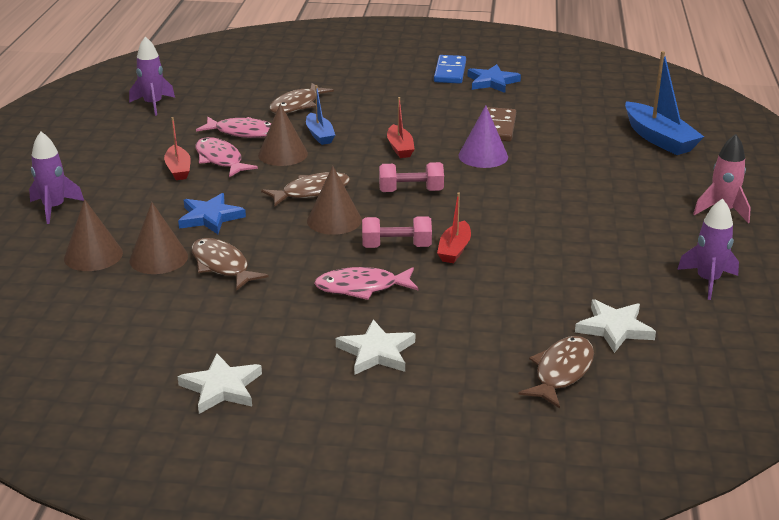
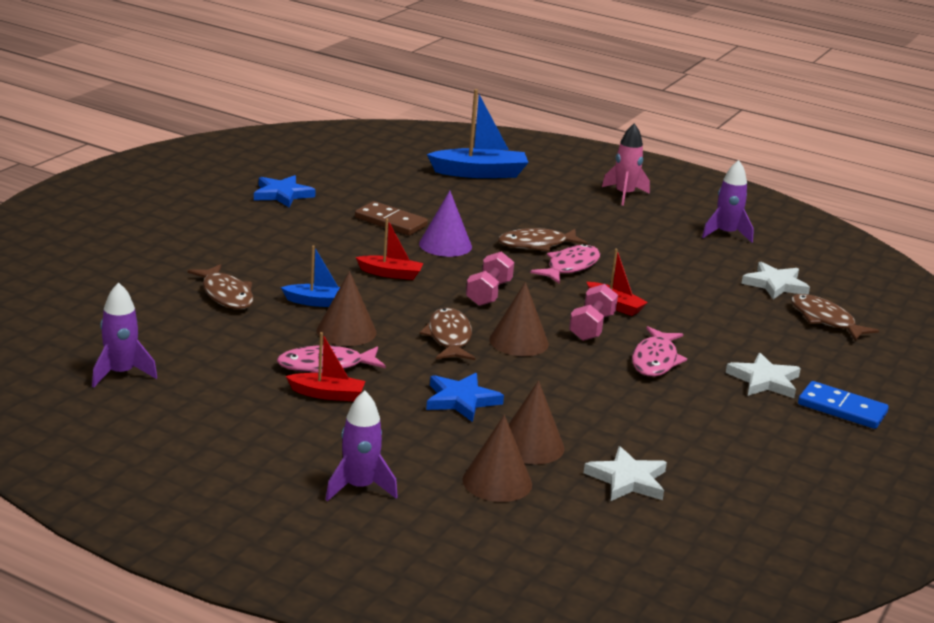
camera: 70 degrees left, 5 degrees down
white star [178,354,262,414] -> white star moved to [584,446,667,501]
brown fish [191,238,269,290] -> brown fish moved to [498,228,588,252]
pink fish [196,117,271,138] -> pink fish moved to [530,244,600,284]
blue domino [434,55,466,84] -> blue domino moved to [798,381,889,429]

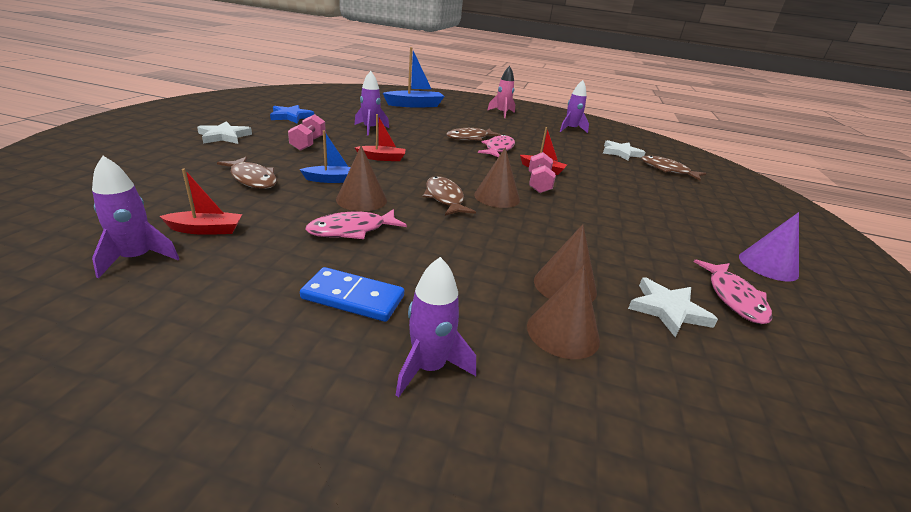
camera: 15 degrees left, 5 degrees up
red boat [286,332,365,402] -> red boat moved to [159,169,242,235]
brown domino [355,201,428,236] -> purple rocket [354,71,389,136]
purple cone [419,191,472,257] -> purple cone moved to [739,212,799,281]
blue star [426,373,504,422] -> none
pink dumbbell [466,252,514,306] -> pink dumbbell moved to [288,114,326,151]
pink fish [632,326,687,377] -> pink fish moved to [694,259,772,324]
white star [726,353,801,398] -> white star moved to [197,121,252,144]
blue domino [798,381,889,429] -> blue domino moved to [300,267,404,322]

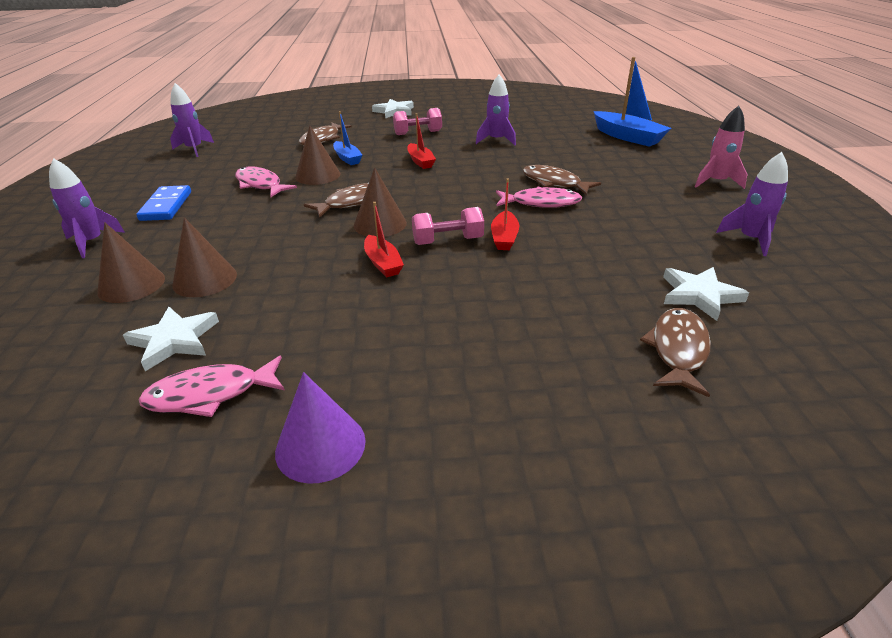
camera: 75 degrees right, 5 degrees up
red boat [159,169,242,235] -> red boat moved to [364,202,404,277]
blue star [270,105,314,123] -> none

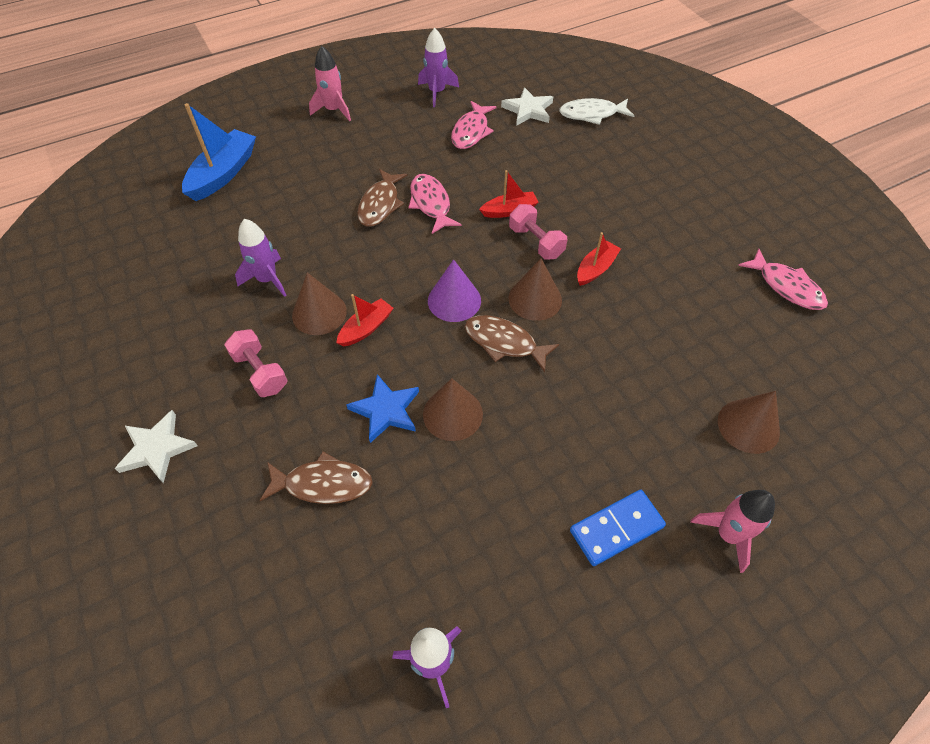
camera: 115 degrees left, 20 degrees up
purple rocket [49,158,125,258] -> pink rocket [690,490,775,573]
white star [123,307,219,371] -> none
brown cone [172,217,237,297] -> brown cone moved to [292,272,347,335]
pink fish [235,166,297,197] -> pink fish moved to [451,101,496,149]
purple cone [275,372,366,484] -> purple cone moved to [428,259,481,322]
blue boat [333,111,362,165] -> blue star [346,374,419,443]
brown fish [640,308,711,397] -> white fish [559,98,634,125]

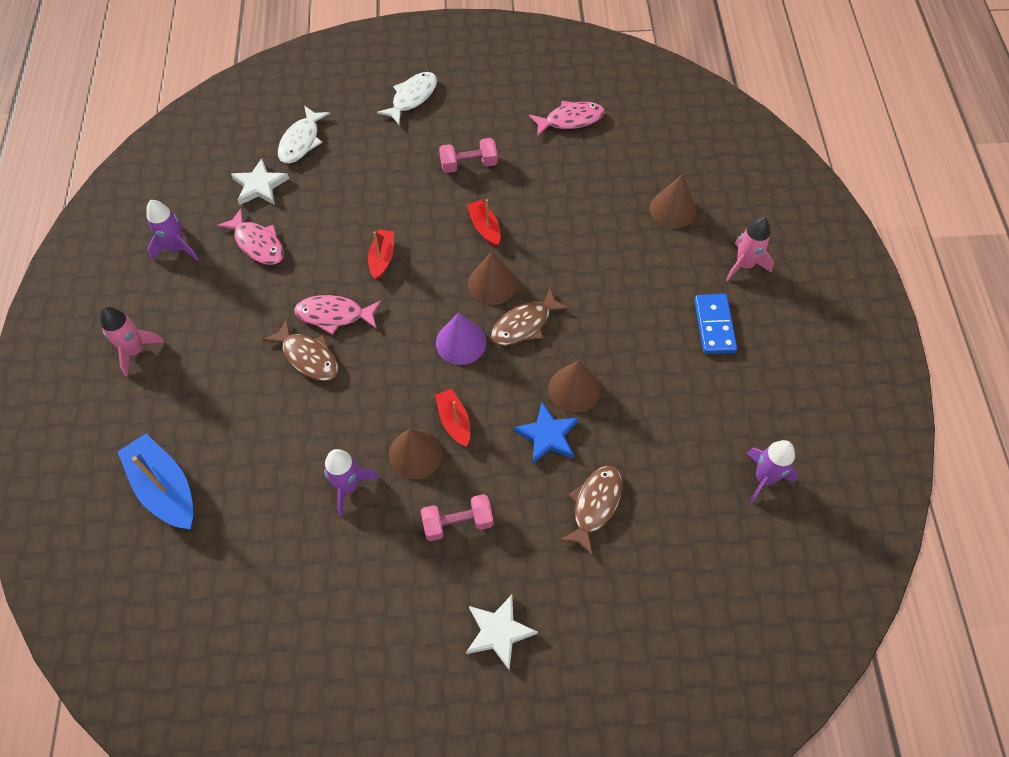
camera: 65 degrees left, 5 degrees up
pink dumbbell [509,204,567,260] -> pink dumbbell moved to [439,138,497,173]
none -> white fish [377,72,437,125]

